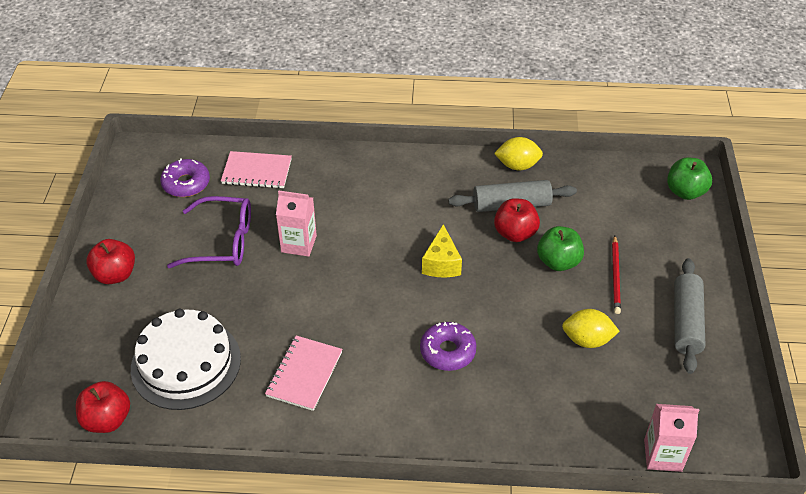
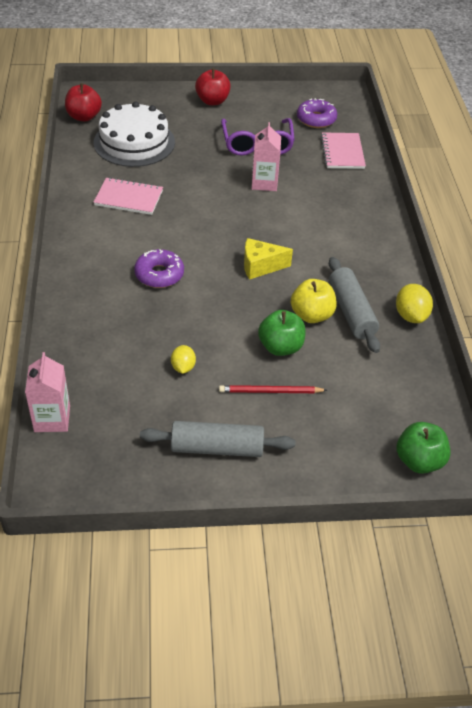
camera: 80 degrees right, 0 degrees up
red apple [494,198,540,242] -> yellow apple [291,279,337,323]
yellow lemon [562,309,620,348] -> yellow lemon [171,345,196,374], size x0.66

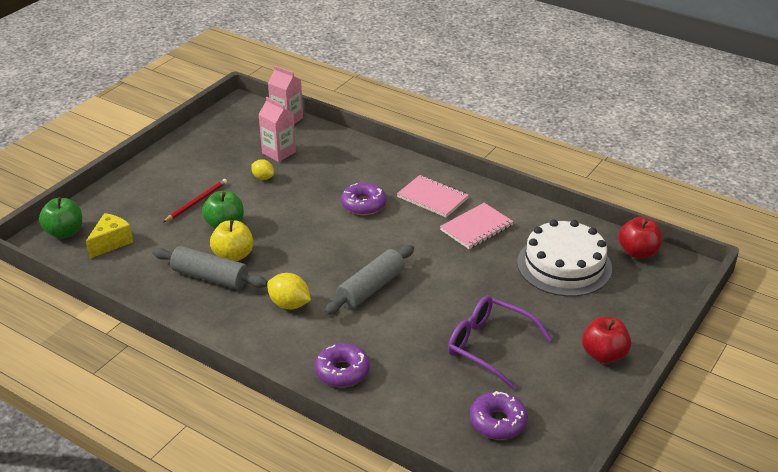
camera: 130 degrees right, 10 degrees down
grey rolling pin [140,421,296,457] -> grey rolling pin moved to [324,245,414,315]
yellow cheese [244,238,293,280] -> yellow cheese moved to [86,213,133,259]
pink carton [252,122,281,191] -> pink carton moved to [258,97,296,162]
pink notebook [321,132,366,169] -> pink notebook moved to [397,175,469,217]
yellow lemon [396,284,433,323] -> yellow lemon moved to [267,273,311,309]
none -> purple donut [315,343,370,387]

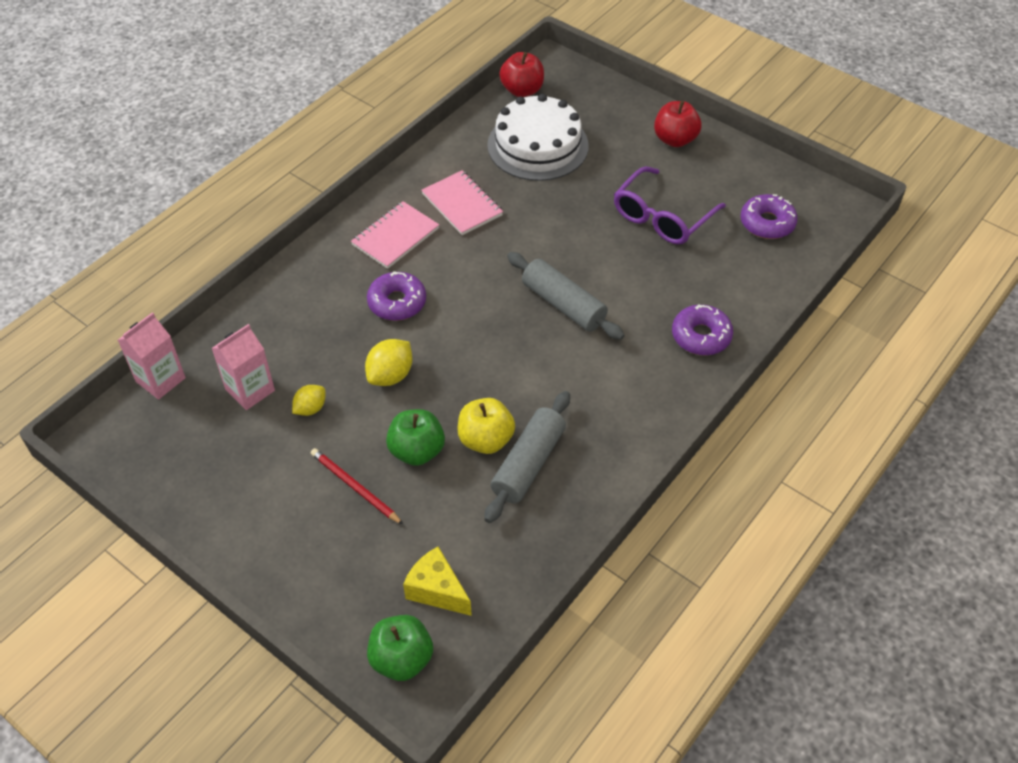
camera: 85 degrees left, 15 degrees up
yellow lemon [267,273,311,309] -> yellow lemon moved to [365,339,413,386]

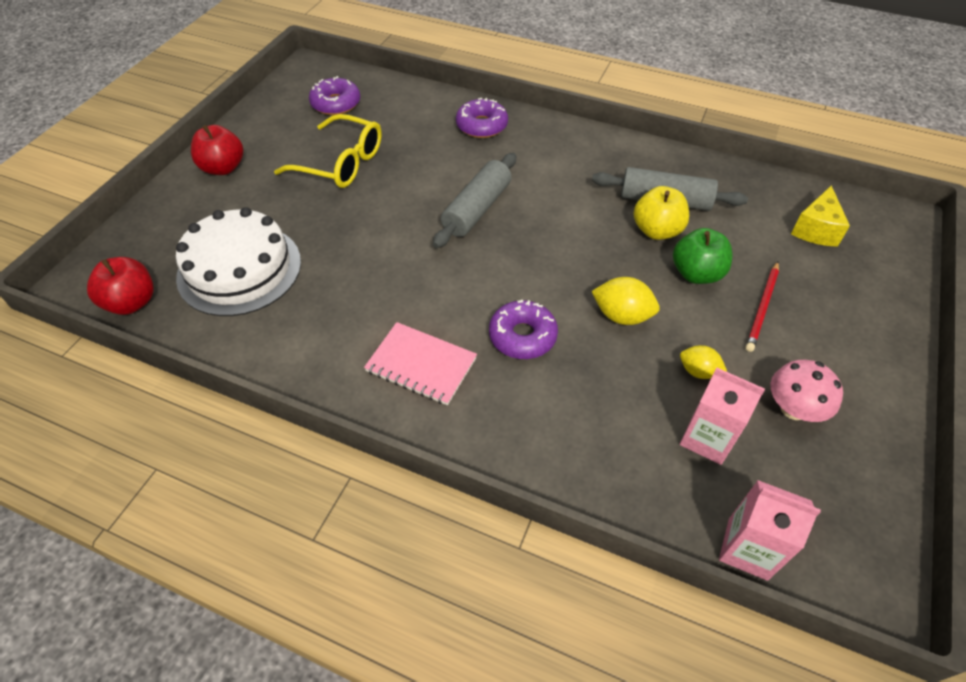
camera: 105 degrees left, 0 degrees up
green apple [367,615,433,681] -> none
pink notebook [421,170,503,235] -> none
purple glasses [614,166,726,245] -> yellow glasses [274,114,382,188]
none -> pink mushroom [770,360,843,422]

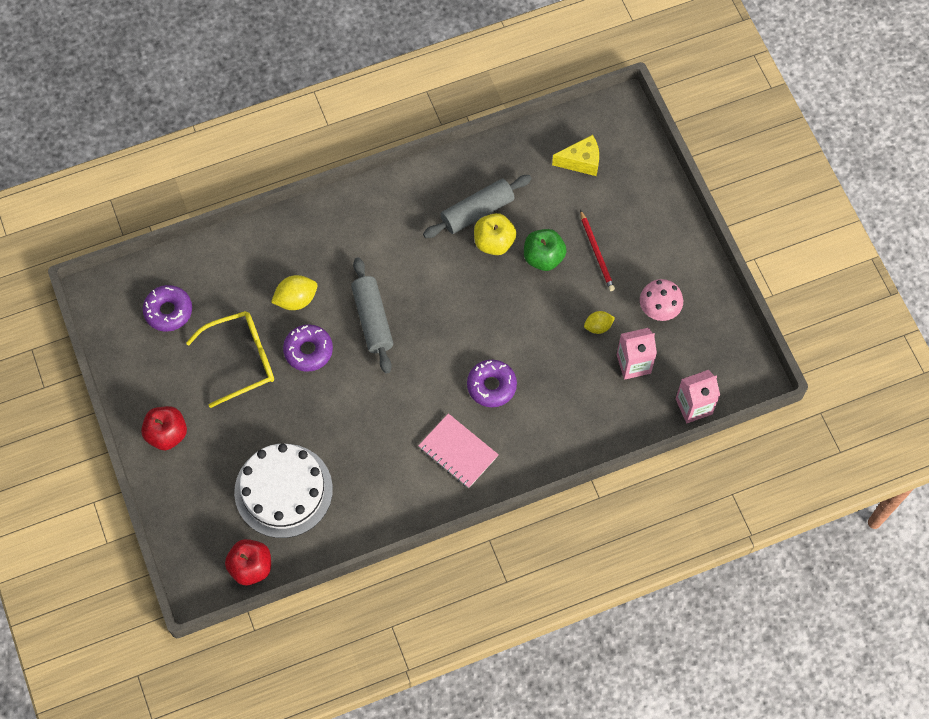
camera: 45 degrees left, 15 degrees up
pink notebook [364,322,477,405] -> pink notebook turned 60 degrees clockwise [418,413,499,488]
purple donut [456,97,508,138] -> purple donut moved to [283,324,333,372]
yellow lemon [591,277,660,325] -> yellow lemon moved to [271,275,317,310]
yellow cheese [791,186,850,247] -> yellow cheese turned 75 degrees counterclockwise [552,135,599,176]

